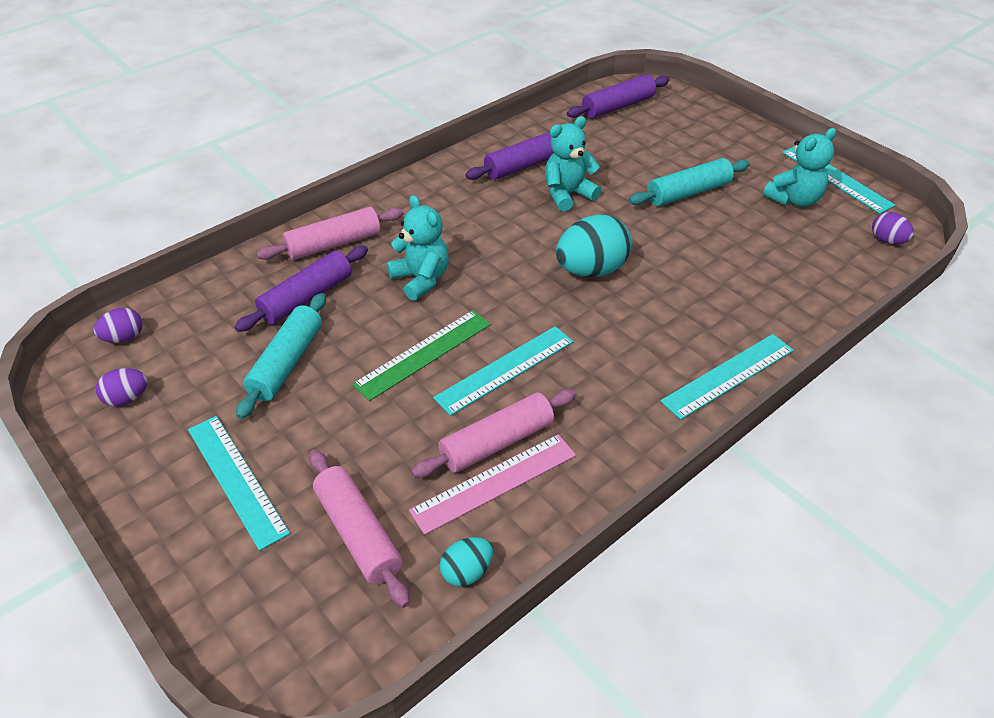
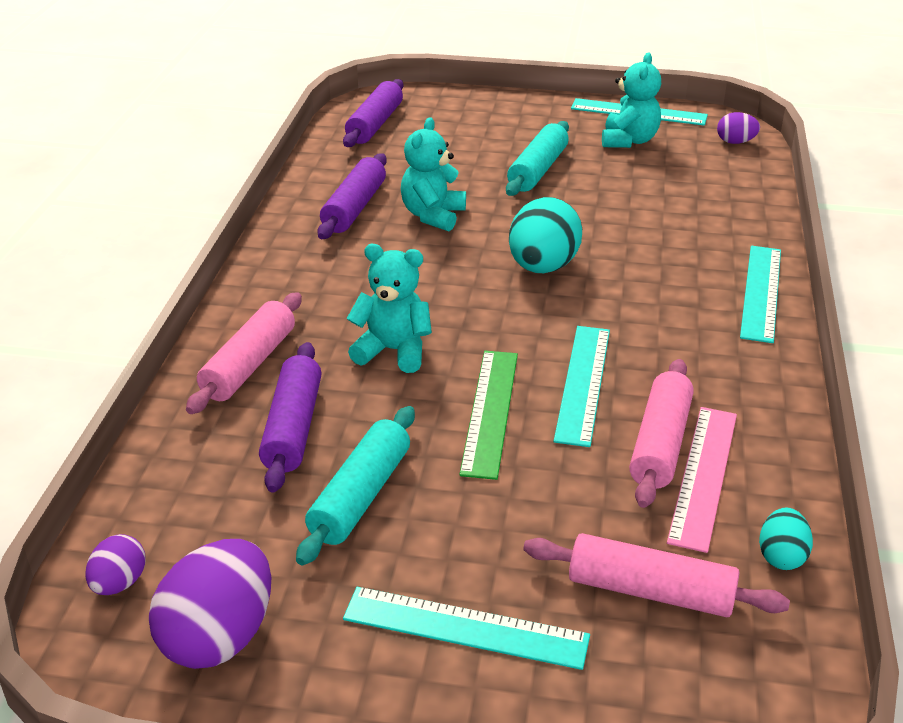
camera: 40 degrees left, 10 degrees down
purple egg [96,368,147,406] -> purple egg [149,539,271,669], size x1.91
turquoise rolling pin [236,293,326,419] -> turquoise rolling pin turned 45 degrees clockwise [296,406,415,566]

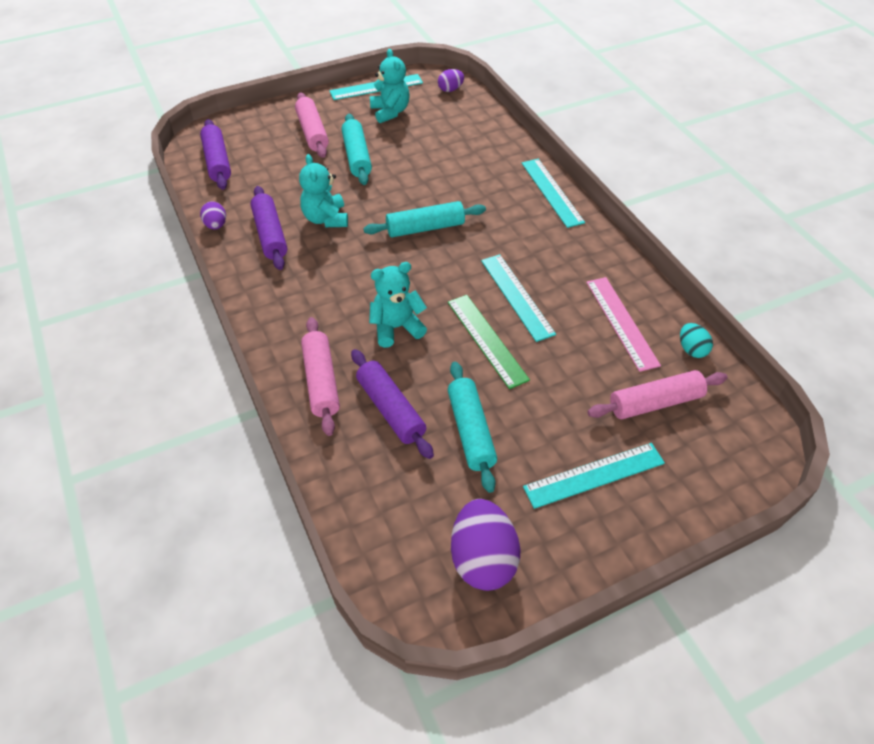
camera: 35 degrees left, 15 degrees up
purple egg [85,534,146,595] -> purple egg moved to [200,201,226,230]
turquoise egg [509,197,582,273] -> turquoise rolling pin [363,201,486,237]
pink rolling pin [629,359,694,508] -> pink rolling pin moved to [295,92,329,158]

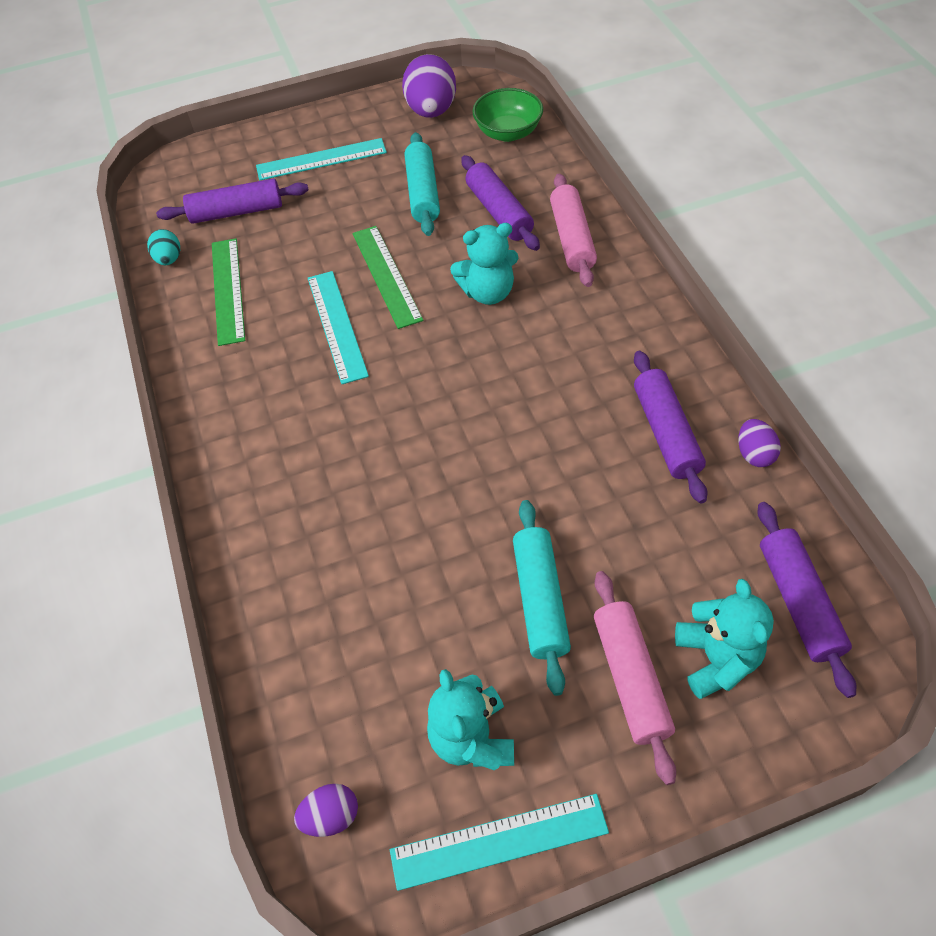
camera: 170 degrees left, 5 degrees up
turquoise teddy bear [299,154,348,227] -> turquoise teddy bear moved to [675,579,774,699]
turquoise rolling pin [363,201,486,237] -> none
turquoise ruler [522,159,585,228] -> none
pink ruler [586,277,661,372] -> green ruler [212,238,245,346]
pink rolling pin [587,370,728,419] -> purple rolling pin [156,179,309,224]
none -> green bowl [472,88,543,142]

